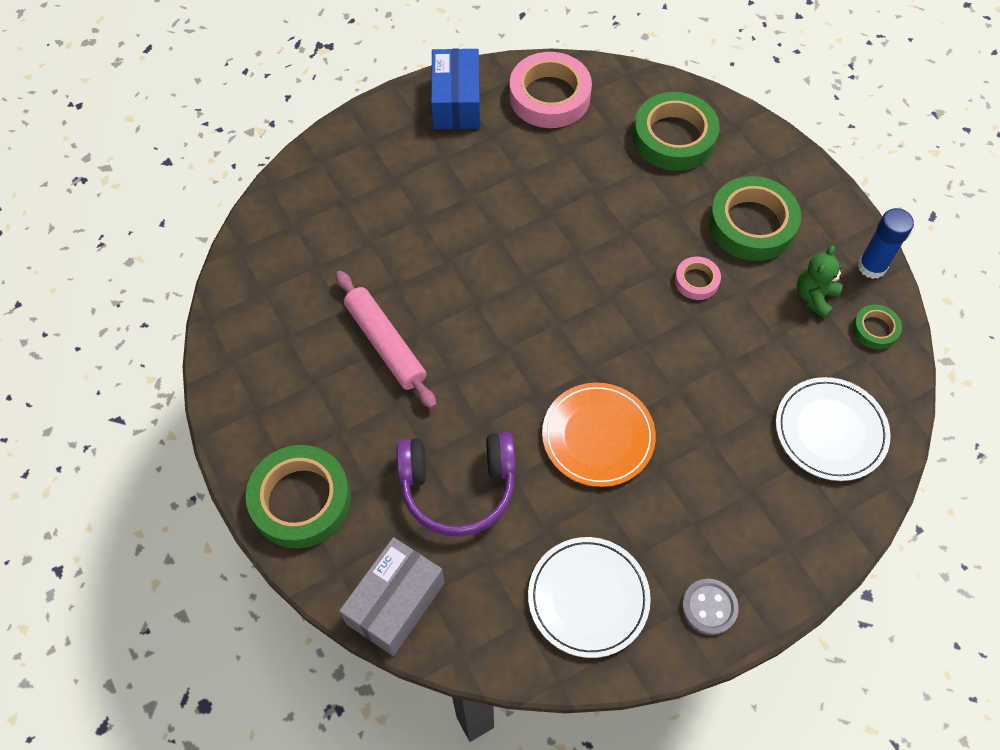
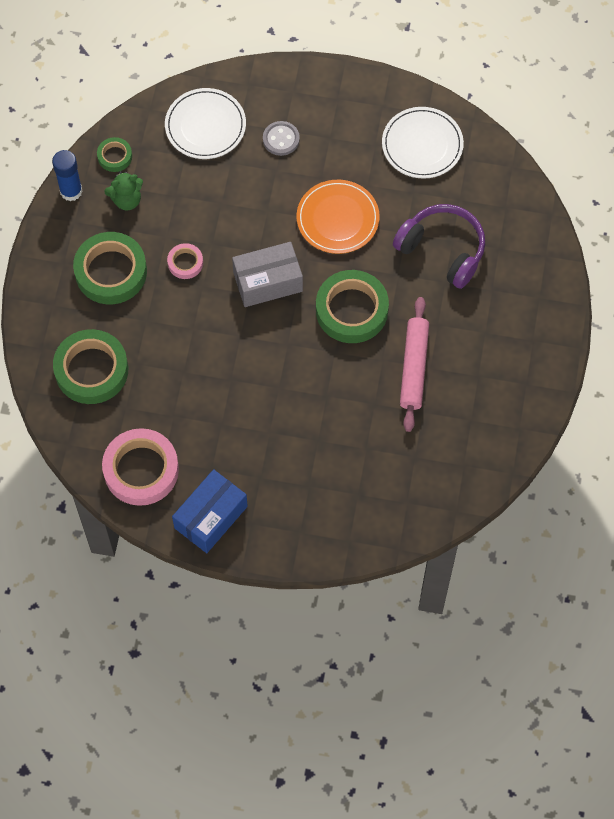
camera: 140 degrees left, 5 degrees up
green tape [246,445,351,548] -> green tape moved to [316,270,389,343]
grey box [339,537,444,656] -> grey box moved to [232,242,303,307]
grey button [682,579,739,635] -> grey button moved to [263,121,300,156]

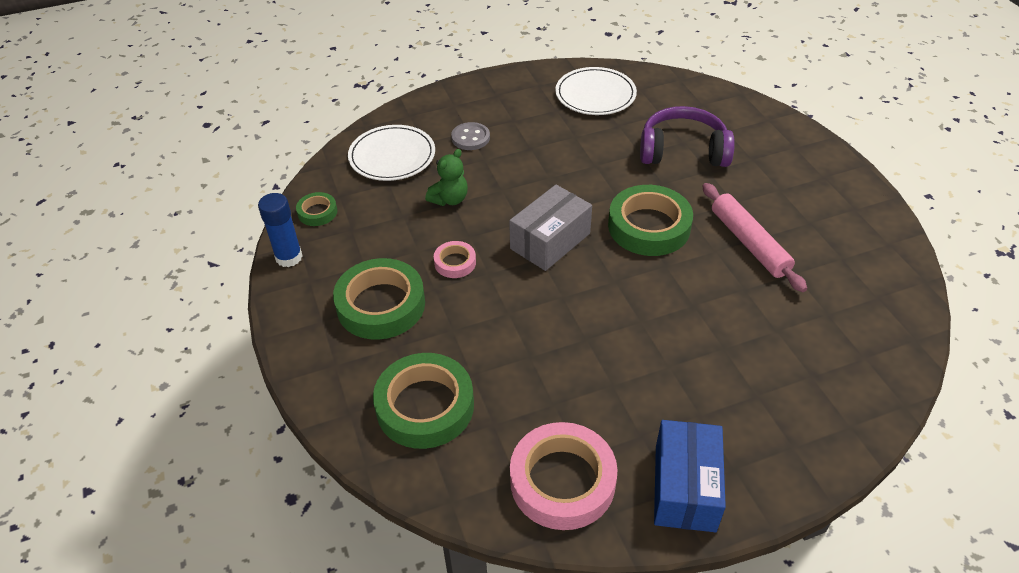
camera: 30 degrees left, 20 degrees down
green teddy bear [104,171,143,211] -> green teddy bear moved to [425,149,468,206]
orange plate [297,180,380,254] -> none

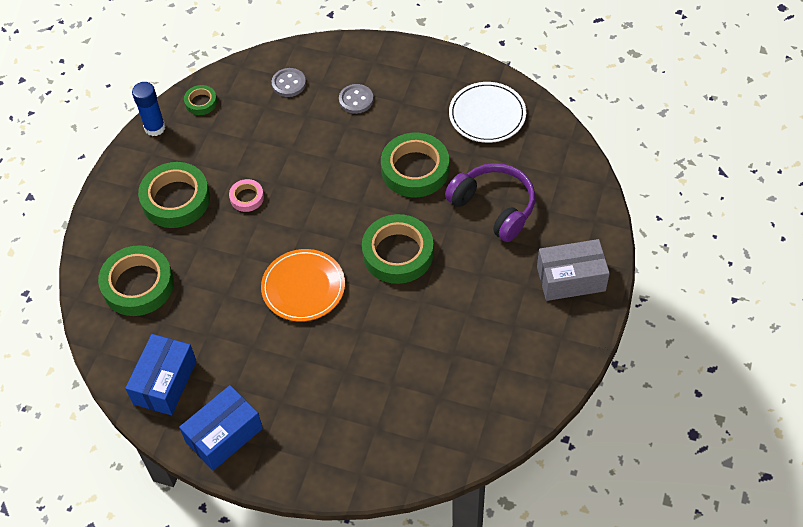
camera: 40 degrees right, 10 degrees up
white plate [348,125,435,181] -> grey button [272,68,306,97]
green teddy bear [425,149,468,206] -> none
grey box [509,185,592,271] -> grey box moved to [537,239,610,301]
pink tape [510,422,617,530] -> blue box [125,334,197,415]
pink rolling pin [702,183,807,292] -> none
none -> orange plate [261,249,345,322]
none -> green tape [381,132,449,197]

